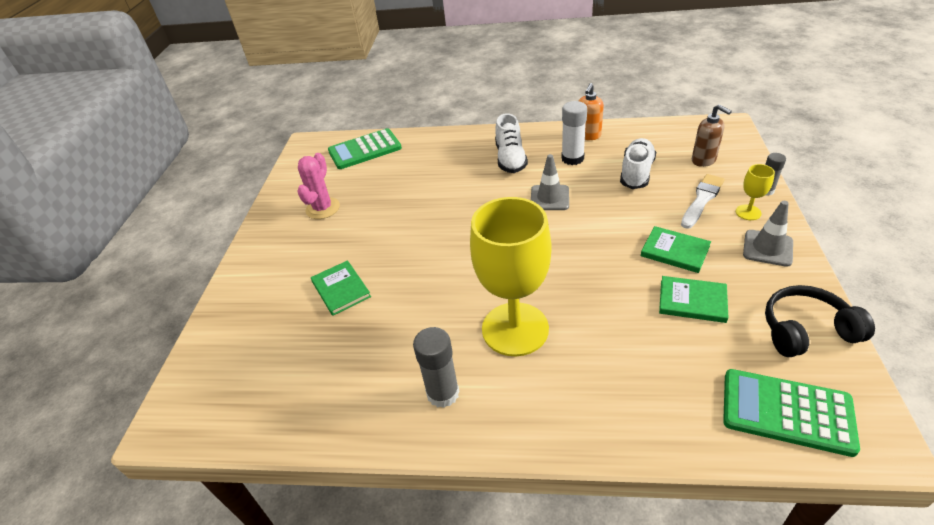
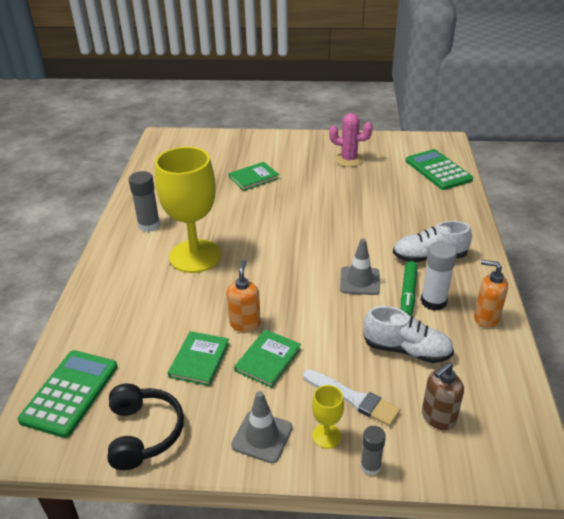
camera: 85 degrees right, 5 degrees down
none -> orange soap dispenser [227,260,261,332]
none -> green marker [401,261,418,316]

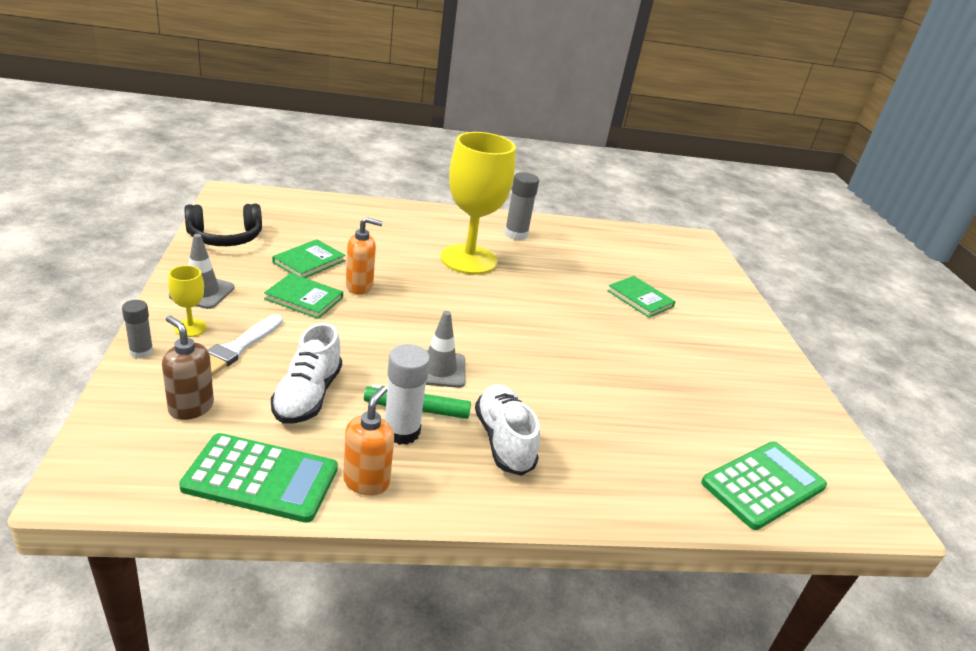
camera: 75 degrees right, 5 degrees down
green calculator [18,350,118,438] -> green calculator moved to [179,433,338,523]
green book [168,331,229,386] -> green book turned 60 degrees counterclockwise [272,239,345,278]
pink cactus [329,113,373,167] -> none

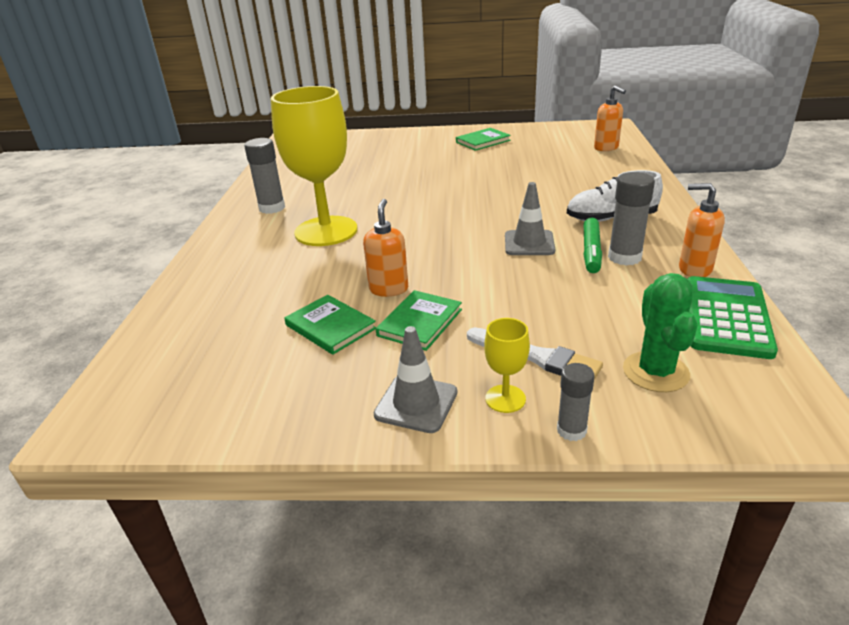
camera: 75 degrees left, 0 degrees up
brown soap dispenser [162,316,214,420] -> green cactus [623,273,697,392]
black headphones [184,204,262,246] -> none
white shoe [271,323,342,424] -> none
white glue stick [385,344,430,445] -> grey glue stick [608,172,655,266]
green book [607,276,676,318] -> green book moved to [456,128,511,151]
green calculator [701,442,827,530] -> orange soap dispenser [594,86,626,151]

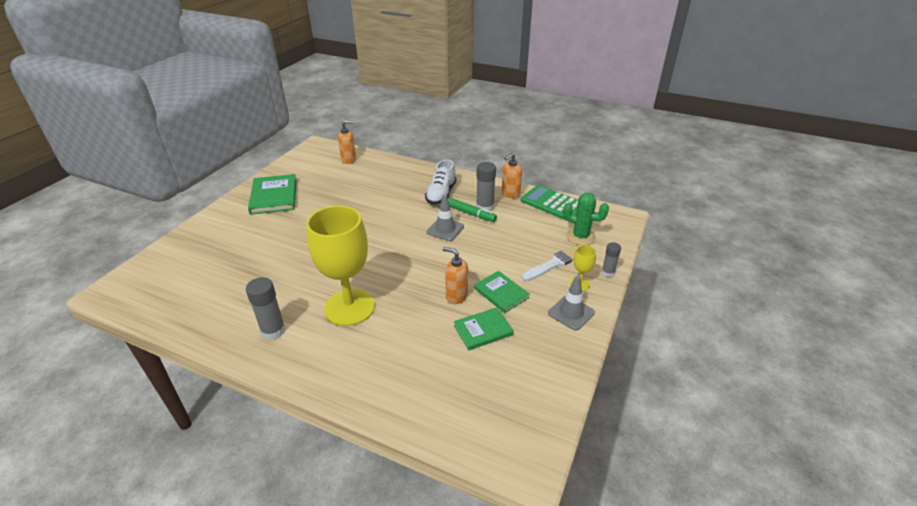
camera: 70 degrees left, 5 degrees up
green book [456,128,511,151] -> green book [248,174,297,215], size x1.57

